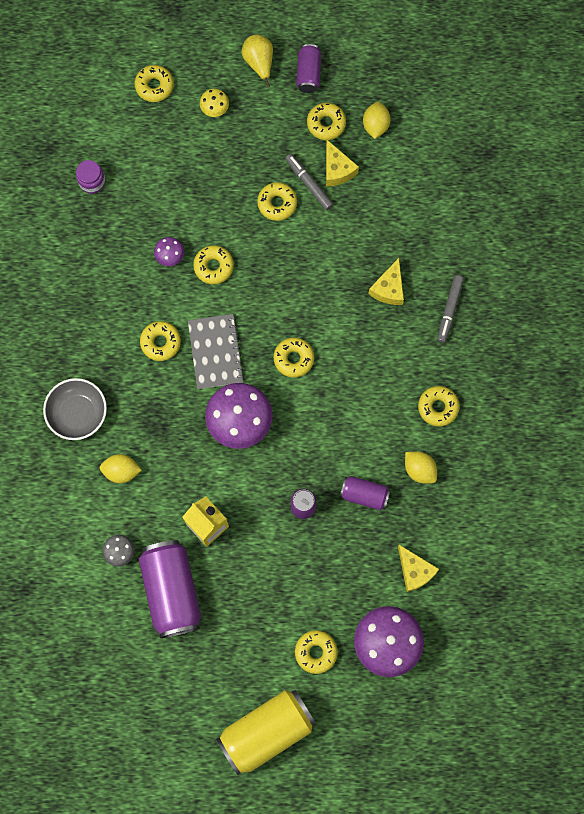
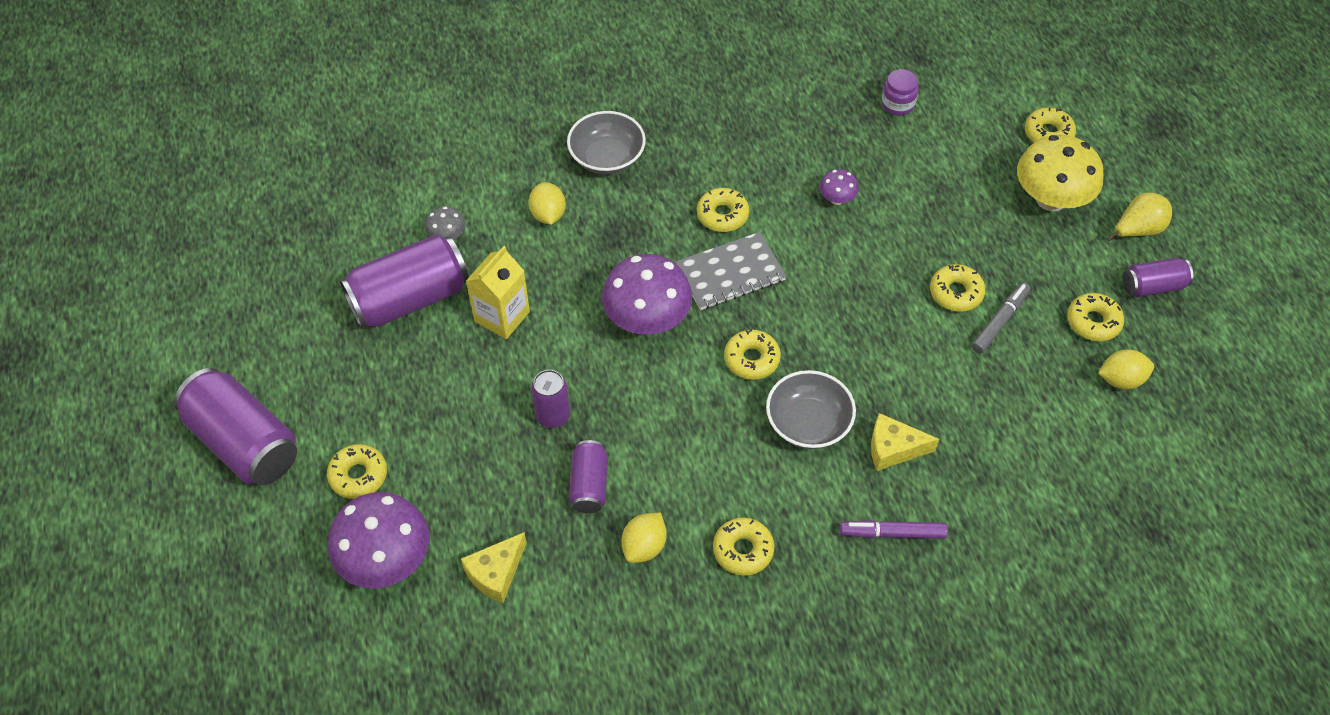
camera: 75 degrees right, 20 degrees down
yellow donut [193,245,234,284] -> none
yellow mushroom [200,89,229,117] -> yellow mushroom [1017,135,1103,211], size x2.14
yellow can [216,690,316,775] -> purple can [174,368,297,485]
yellow cheese [326,140,359,186] -> none
grey marker [437,275,464,343] -> purple marker [840,520,948,539]
none -> grey bowl [766,370,856,449]

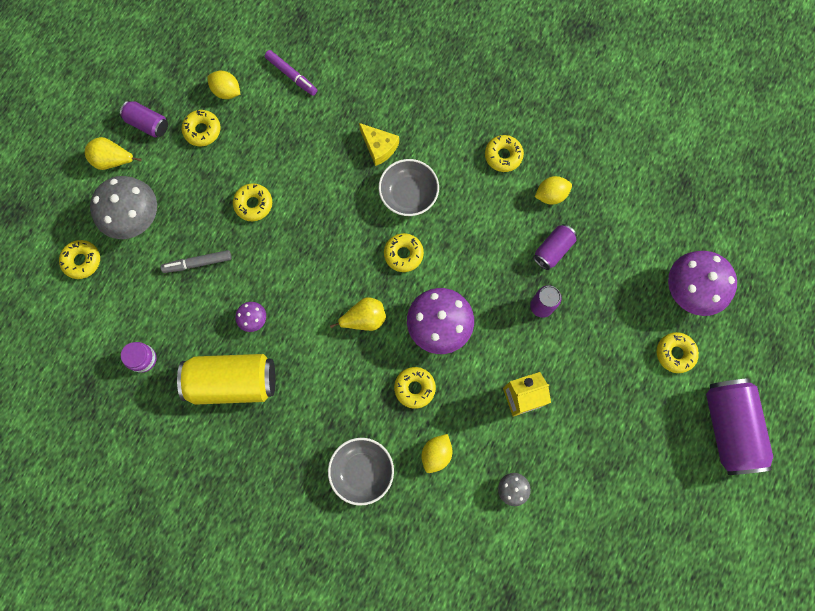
camera: 140 degrees left, 20 degrees up
purple can [340,234,469,328] -> none
yellow cheese [461,532,527,603] -> none
grey notebook [675,232,787,310] -> yellow pear [330,297,386,331]
yellow donut [697,188,749,232] -> yellow donut moved to [394,367,436,409]
purple marker [840,520,948,539] -> purple marker moved to [265,50,317,96]
grey marker [972,282,1030,354] -> grey marker moved to [161,250,232,273]
yellow mushroom [1017,135,1103,211] -> grey mushroom [90,176,157,239]
none -> yellow can [177,354,276,405]

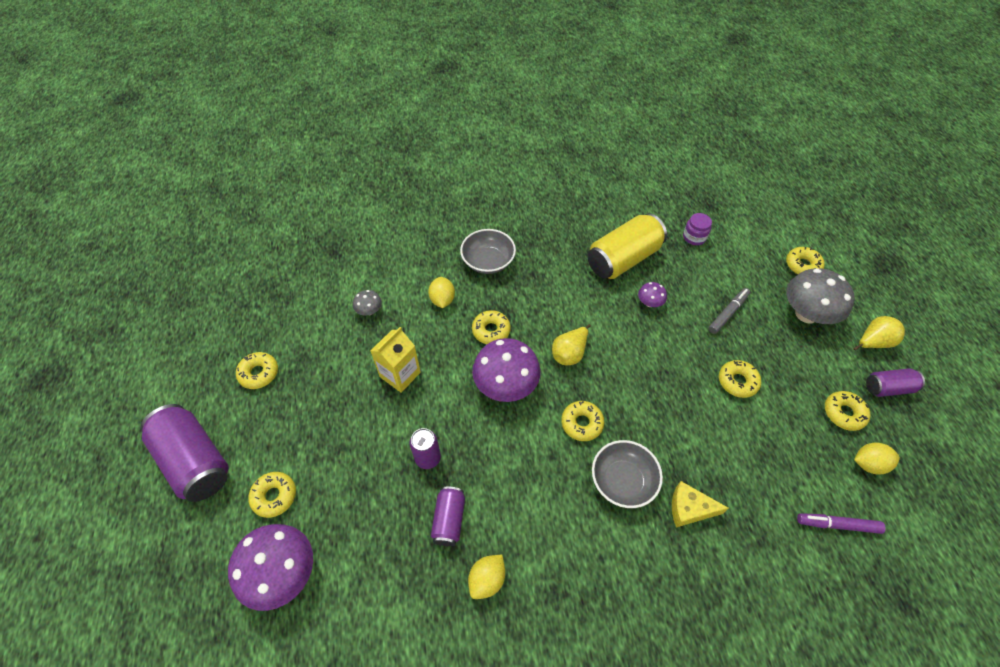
camera: 145 degrees right, 20 degrees down
yellow donut [485,135,524,172] -> yellow donut moved to [236,352,278,389]

